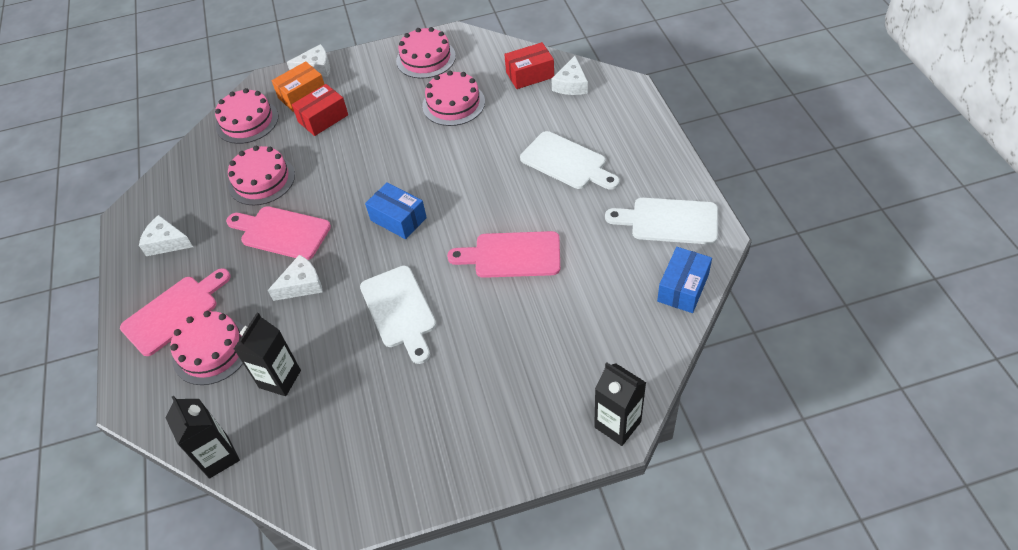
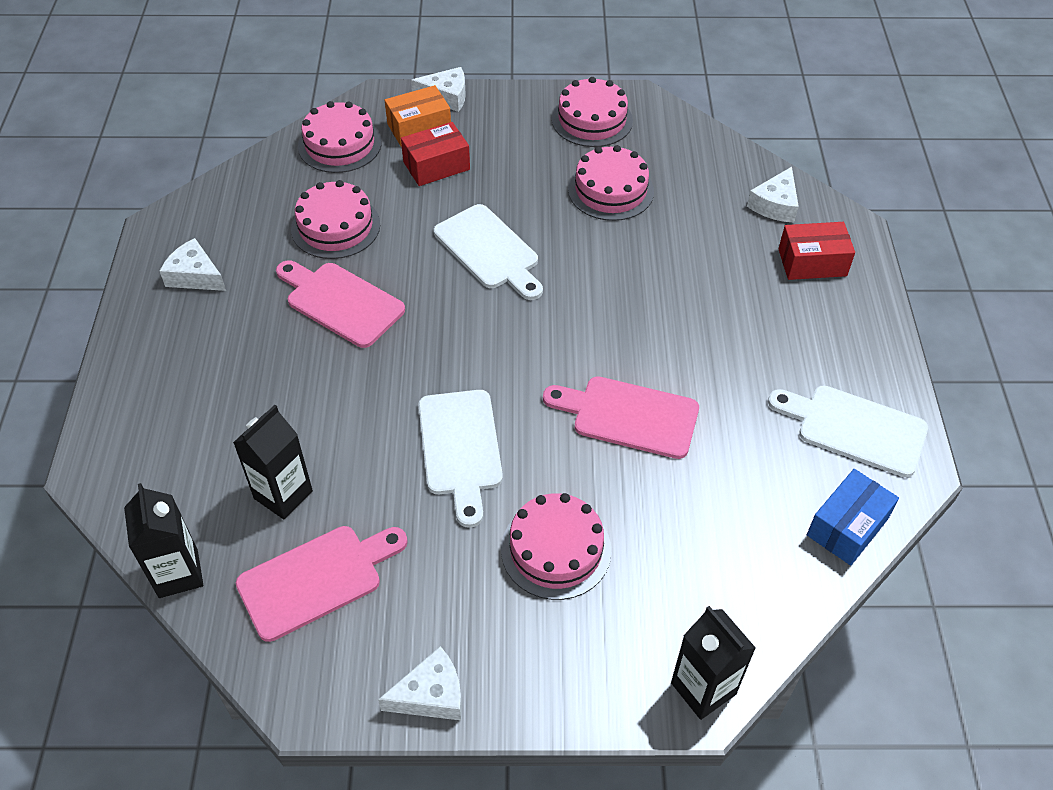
camera: 10 degrees right, 0 degrees up
pink cutting board [120,268,231,356] -> pink cutting board moved to [236,526,408,642]
pink cake [171,311,244,385] -> pink cake moved to [501,493,611,600]
white cheese [268,255,323,301] -> white cheese moved to [378,646,462,720]
blue box [365,182,427,239] -> none
red box [504,42,554,89] -> red box moved to [779,222,855,280]
white cutting board [520,131,620,190] -> white cutting board moved to [434,204,543,300]

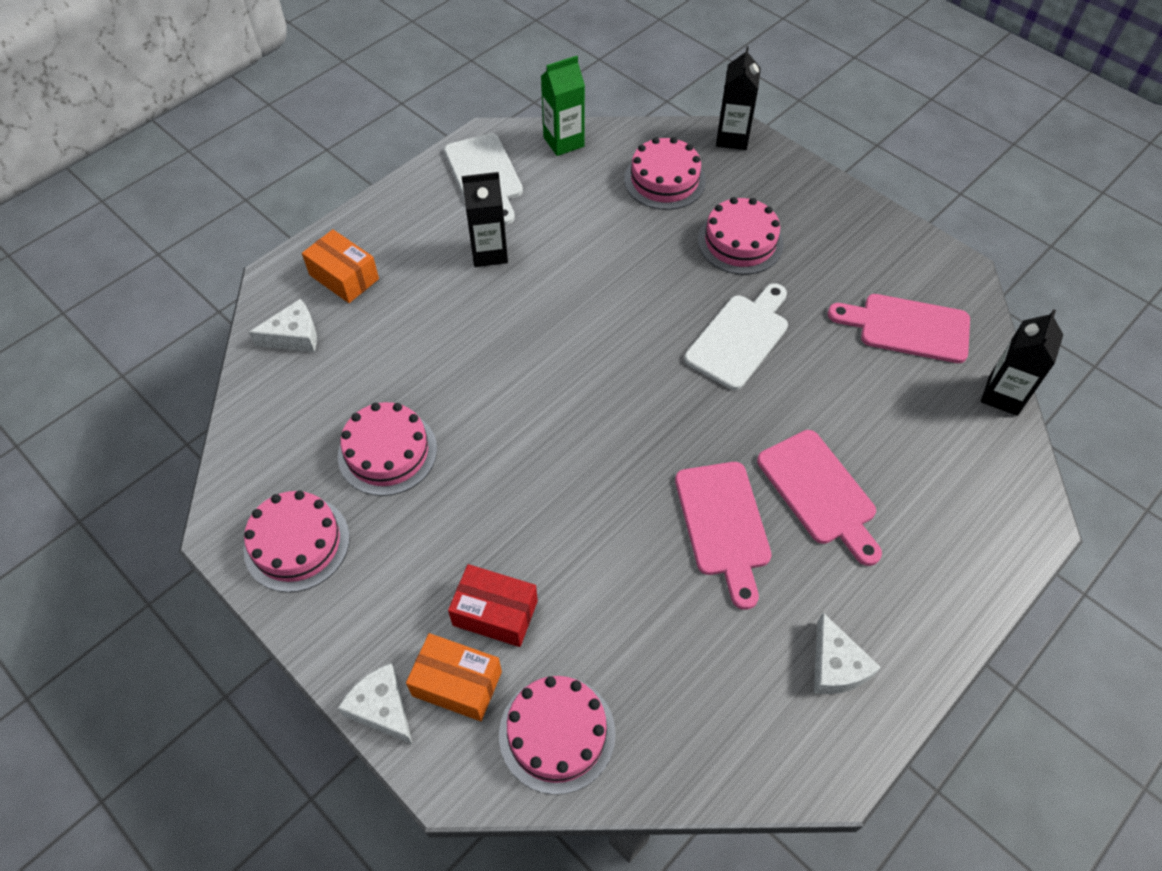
camera: 135 degrees left, 5 degrees up
black carton [233,405,313,519] -> black carton moved to [462,172,508,267]
pink cake [291,180,380,259] -> pink cake moved to [624,137,706,210]
white cheese [378,646,462,720] -> none
white cutting board [434,204,543,300] -> none
pink cutting board [543,376,699,459] -> pink cutting board moved to [757,430,882,566]
red box [779,222,855,280] -> orange box [302,229,379,303]
blue box [807,469,899,565] -> green carton [541,56,585,156]

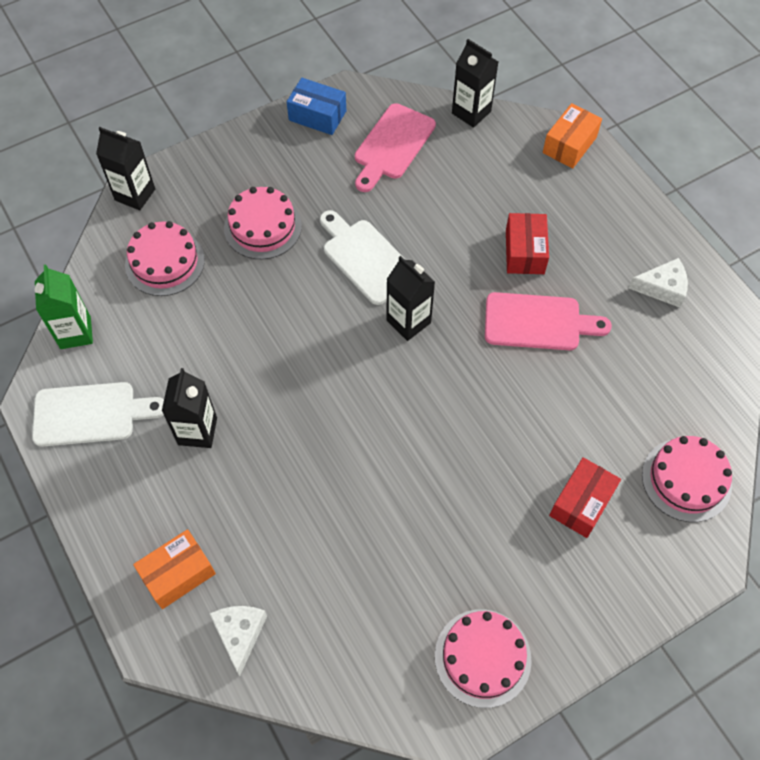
camera: 75 degrees left, 5 degrees up
pink cake [338,402,437,496] -> none
white cheese [338,663,413,745] -> none
orange box [406,633,502,721] -> orange box moved to [543,103,602,168]
pink cutting board [757,430,882,566] -> red box [506,213,549,274]
none -> blue box [287,78,346,135]
none -> black carton [386,256,435,341]

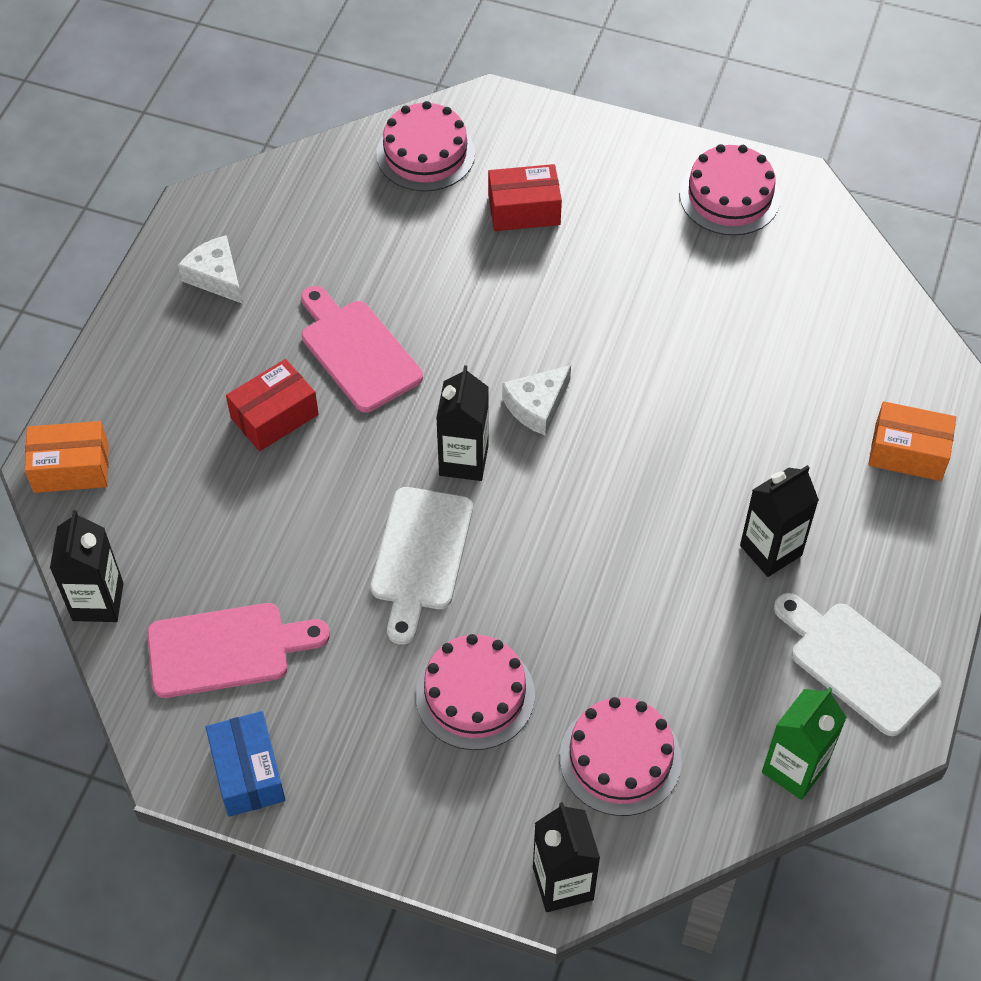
camera: 130 degrees left, 5 degrees down
white cheese [210,606,267,676] -> white cheese moved to [502,365,571,436]

